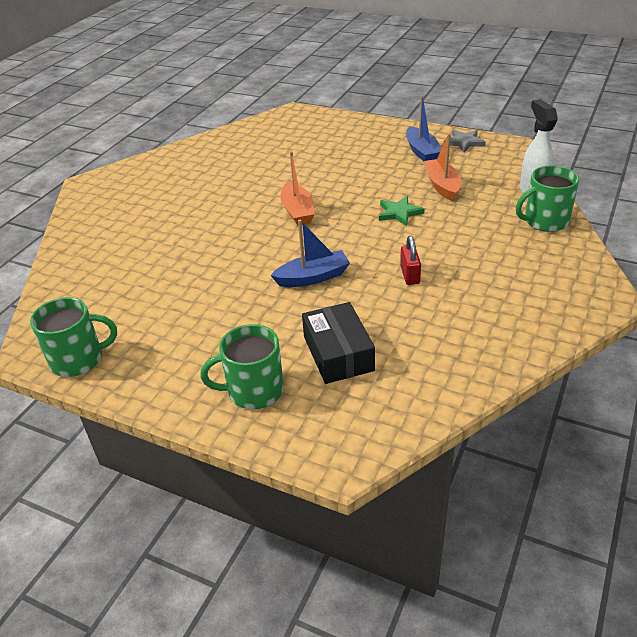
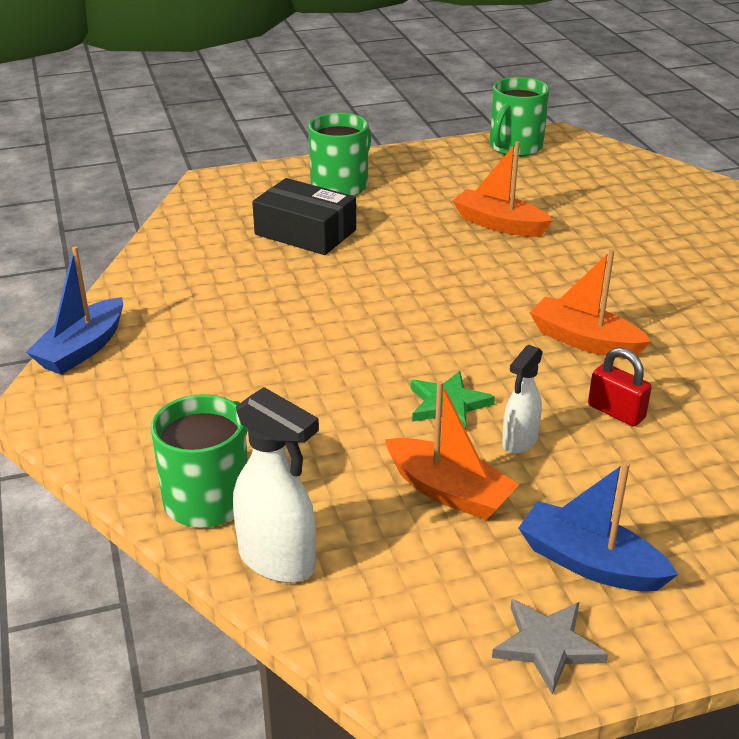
camera: 135 degrees right, 5 degrees down
blue boat [270,220,350,287] -> blue boat moved to [26,246,123,375]
red padlock [400,236,421,285] -> red padlock moved to [588,347,652,426]
none -> orange boat [453,141,553,237]
none -> white spray bottle [502,344,543,454]

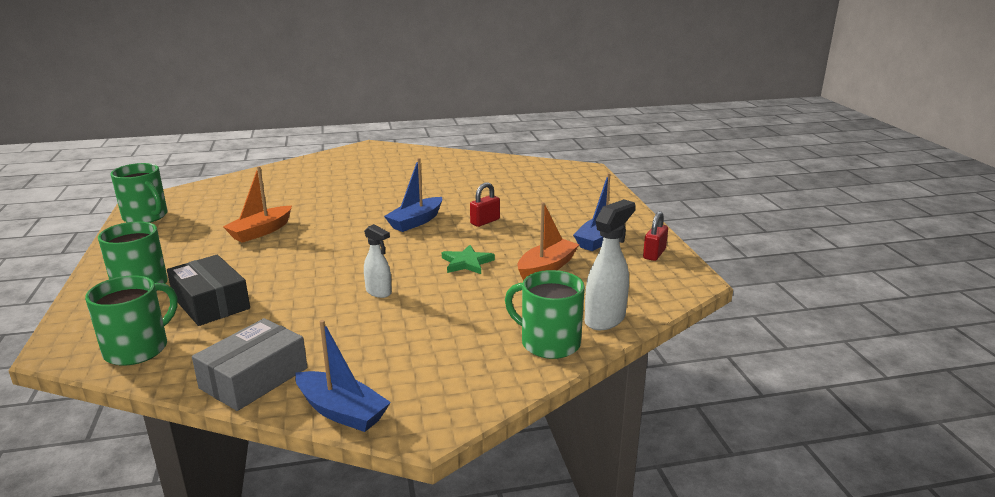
camera: 85 degrees left, 10 degrees down
black box [252,178,356,255] -> black box turned 75 degrees counterclockwise [167,255,250,326]
grey star [492,599,608,695] -> red padlock [643,211,668,261]
white spray bottle [502,344,543,454] -> white spray bottle moved to [364,224,392,298]
orange boat [529,249,652,358] -> blue boat [384,158,442,232]
none -> green mug [85,275,178,366]
none -> grey box [192,318,307,411]

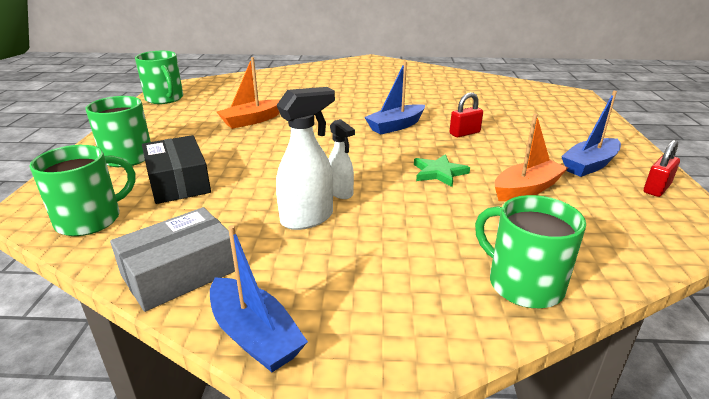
camera: 15 degrees right, 5 degrees up
white spray bottle [585,199,635,330] -> white spray bottle moved to [276,87,335,230]

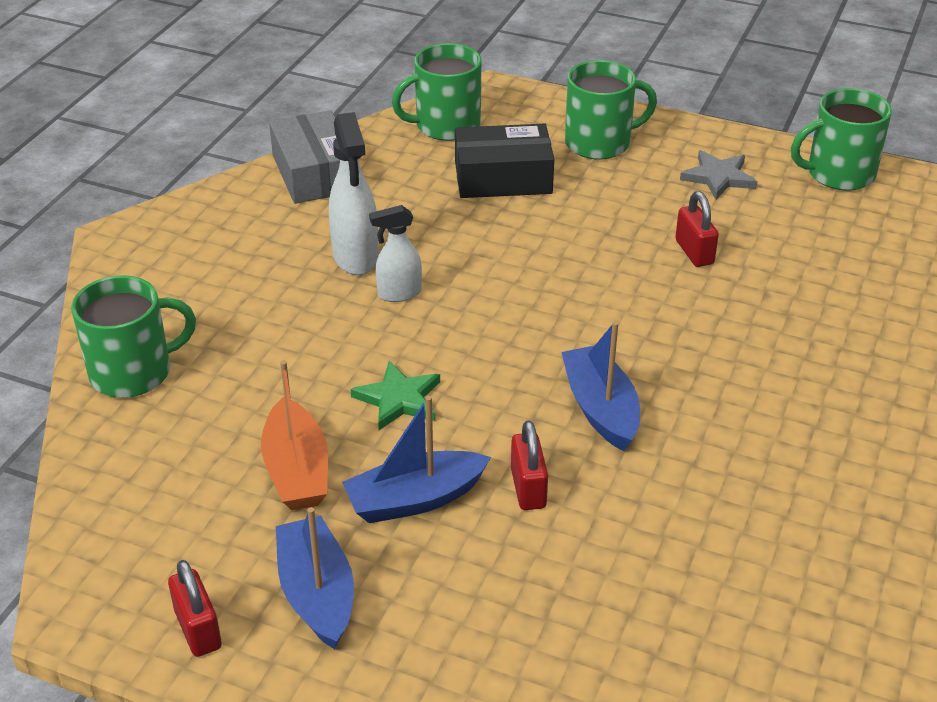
camera: 110 degrees right, 10 degrees up
green mug [29,145,136,236] -> green mug turned 90 degrees clockwise [392,43,482,141]
blue boat [210,225,308,372] -> blue boat moved to [342,396,491,523]
orange boat [217,57,280,129] -> red padlock [675,191,719,267]
none -> grey star [680,150,757,199]

